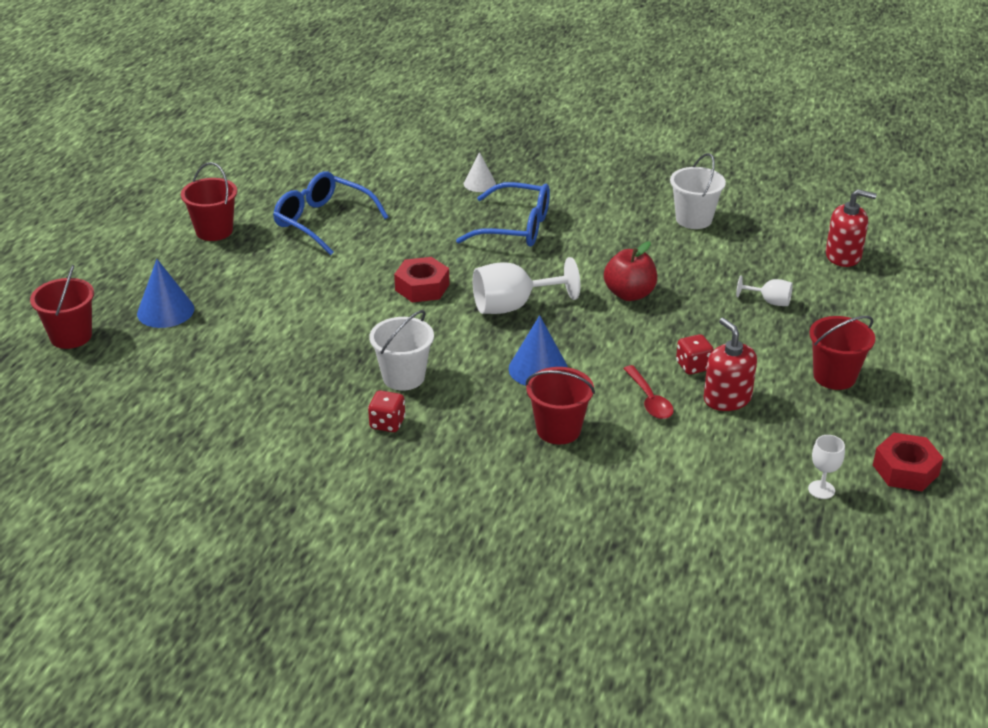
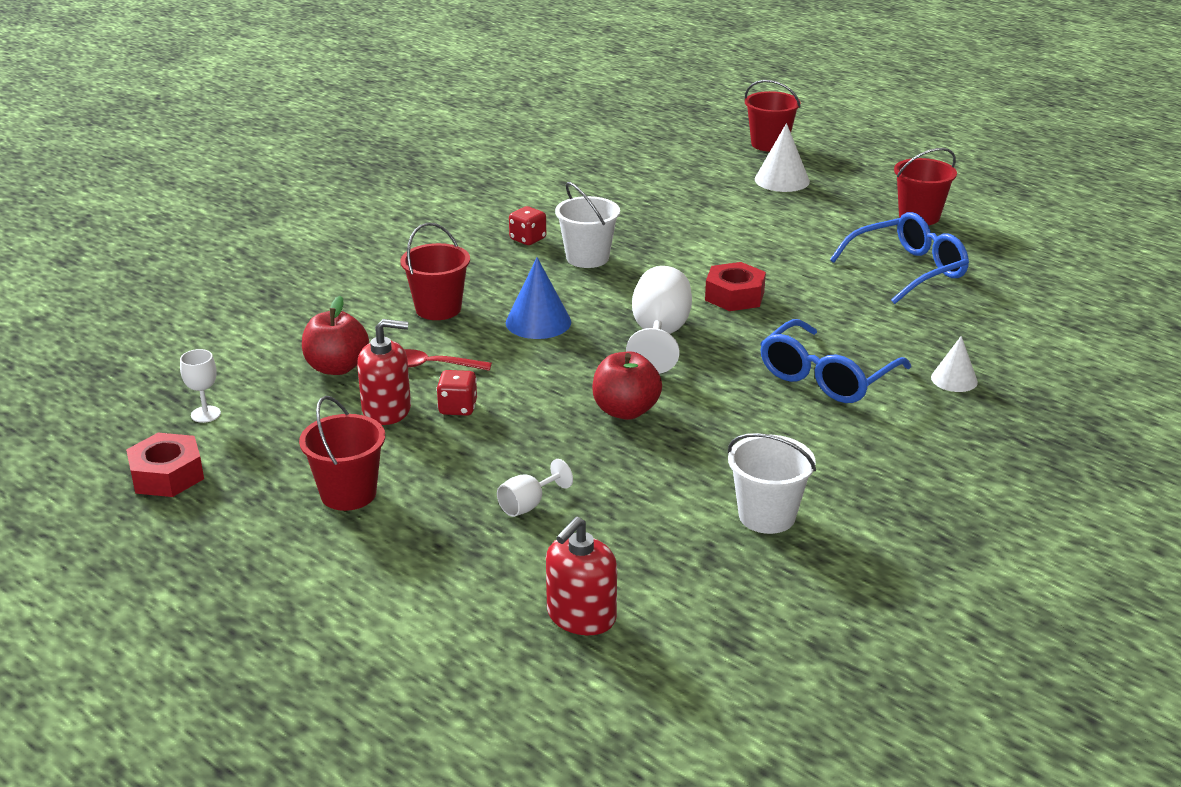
camera: 115 degrees right, 5 degrees down
blue cone [137,259,194,328] -> white cone [755,123,810,192]
none -> red apple [302,296,369,375]

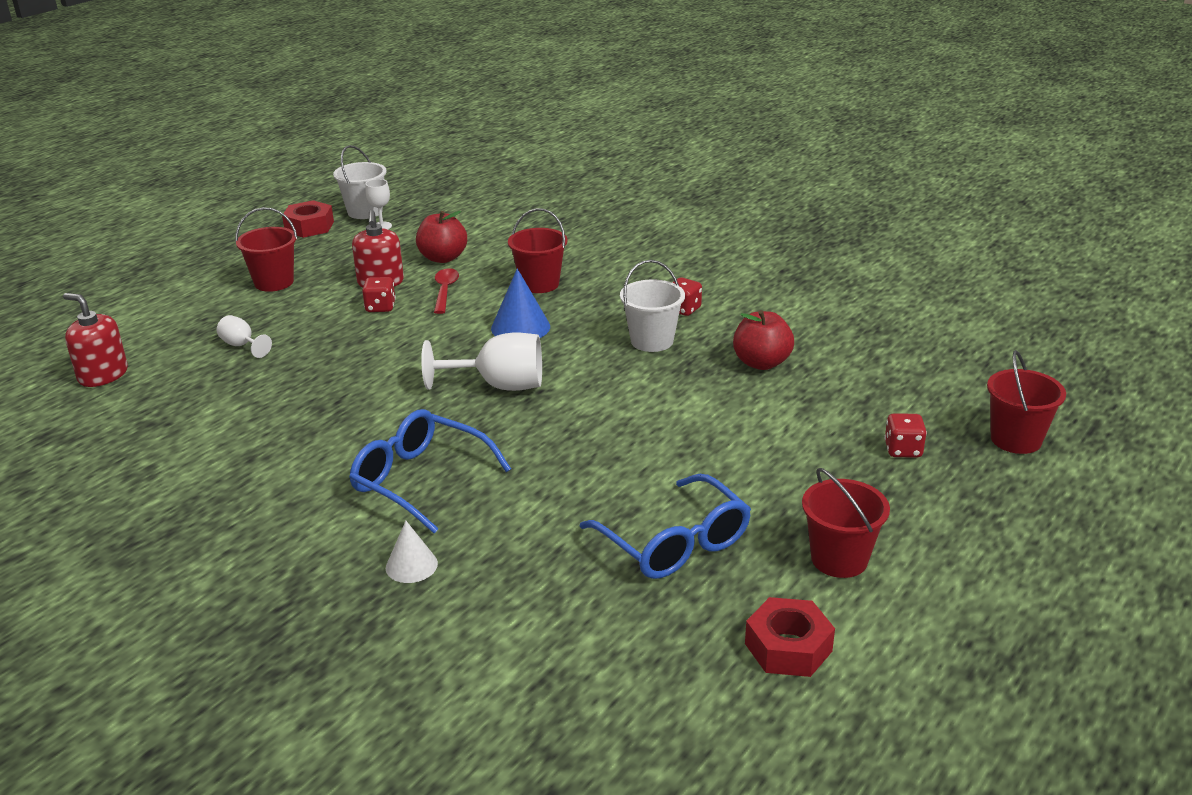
camera: 85 degrees right, 0 degrees up
red apple [592,351,662,420] -> red apple moved to [733,310,794,370]
red nut [705,262,766,311] -> red nut moved to [745,597,835,677]
white bucket [728,433,816,534] -> white bucket moved to [333,145,387,219]
white cone [755,123,810,192] -> red dice [884,413,927,458]

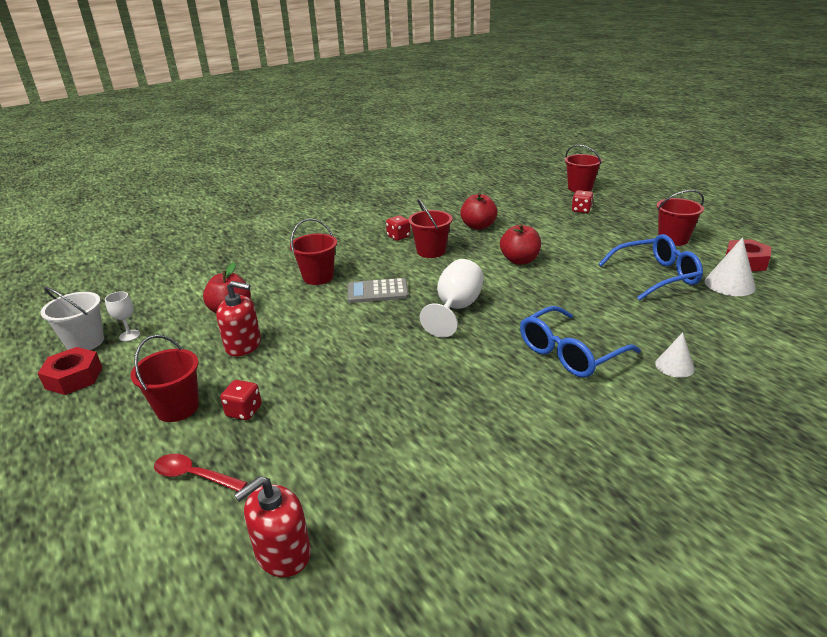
camera: 70 degrees left, 0 degrees up
white goblet [217,315,272,358] -> none
red dice [362,277,396,312] -> red dice moved to [220,380,262,420]
red spoon [434,268,459,314] -> red spoon moved to [154,454,248,491]
blue cone [491,268,550,338] -> grey calculator [348,278,409,303]
white bucket [620,260,685,352] -> red bucket [408,199,452,258]
none -> red apple [500,224,541,265]
none -> white cone [705,237,756,296]

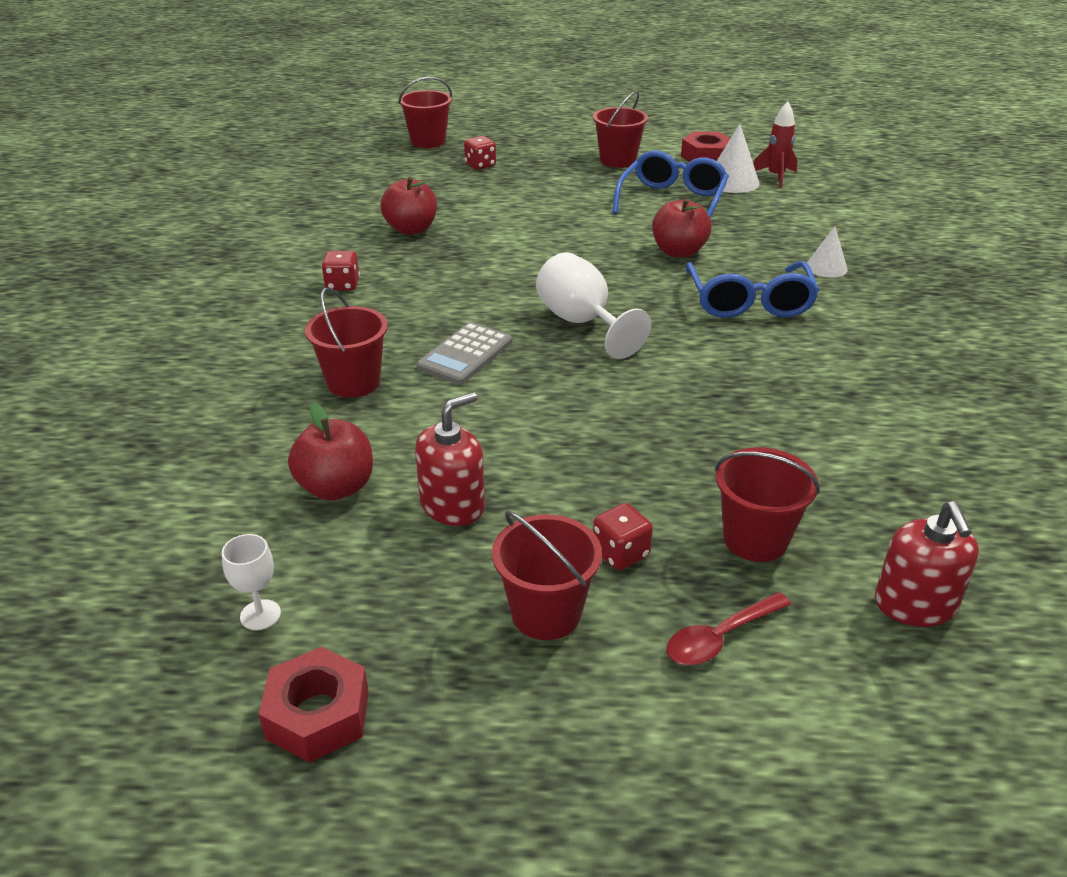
camera: 55 degrees left, 5 degrees up
white bucket [41,287,104,350] -> none
red bucket [408,199,452,258] -> red bucket moved to [715,447,820,562]
red apple [500,224,541,265] -> red apple moved to [652,198,712,258]
none -> red rocket [753,101,797,188]

